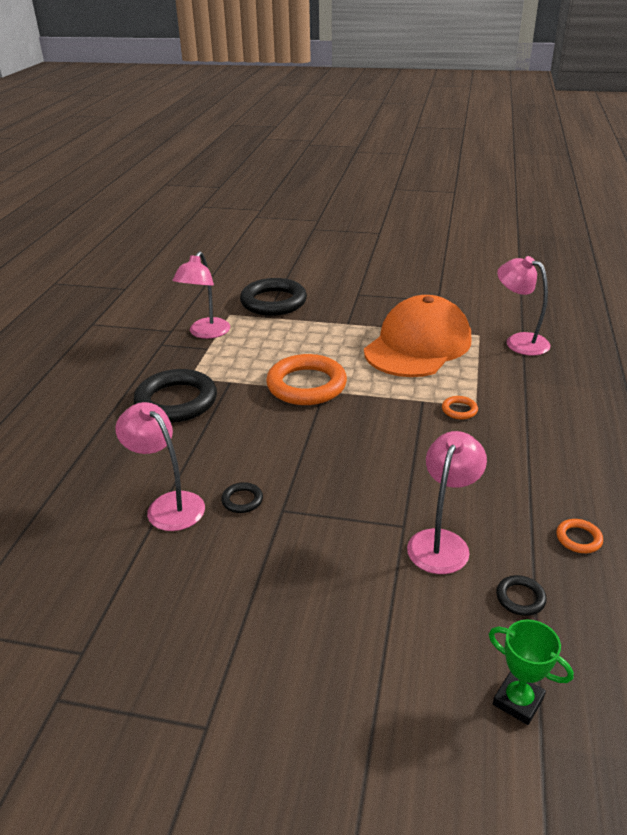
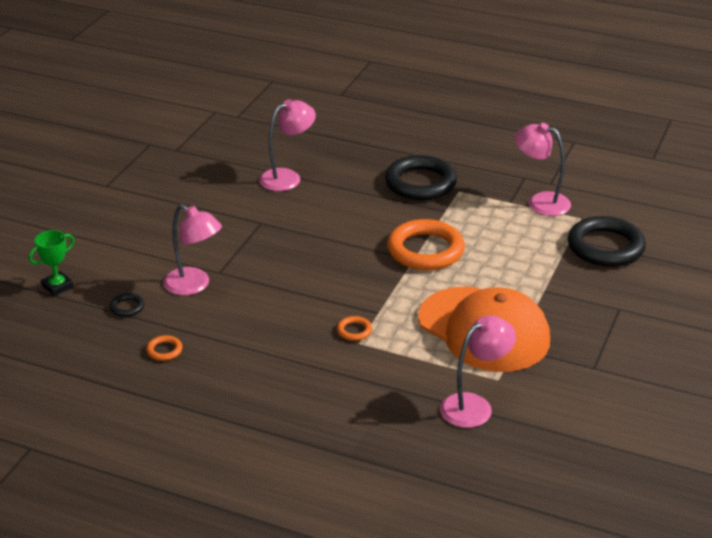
camera: 100 degrees right, 0 degrees up
black ring [221,482,263,513] -> none

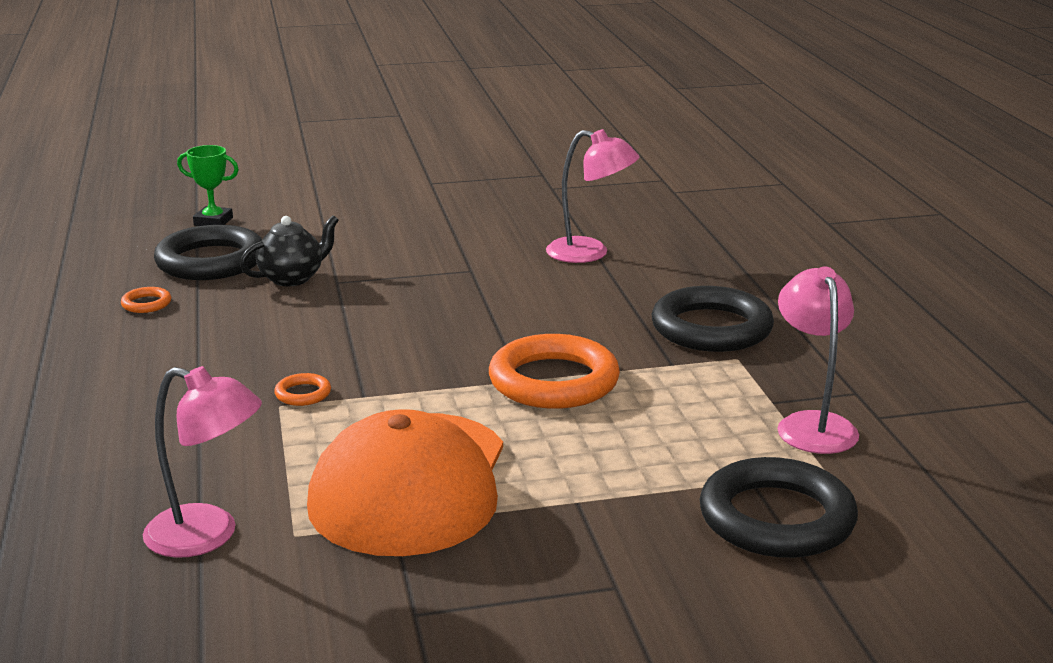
camera: 55 degrees right, 10 degrees down
black ring [109,293,144,317] -> black ring [154,225,262,280], size x2.37
pink lamp [163,204,222,295] -> black teapot [240,215,339,286]

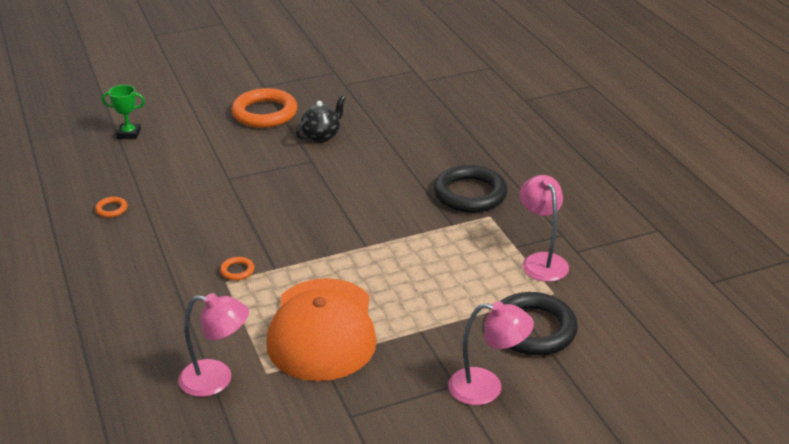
camera: 10 degrees left, 10 degrees up
black ring [154,225,262,280] -> none
black teapot [240,215,339,286] -> black teapot moved to [296,96,345,143]
orange ring [489,334,620,409] -> orange ring moved to [231,88,297,128]
pink lamp [546,129,639,263] -> pink lamp moved to [448,301,534,405]

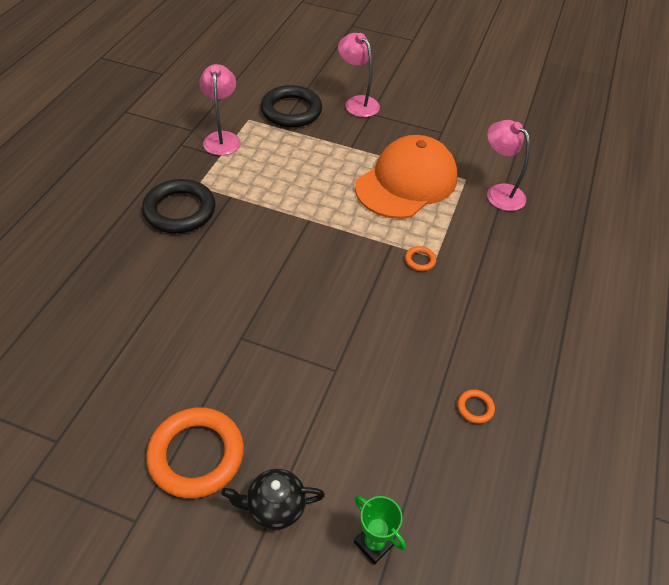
camera: 140 degrees left, 15 degrees up
black teapot [296,96,345,143] -> black teapot moved to [221,469,325,530]
pink lamp [520,175,569,282] -> pink lamp turned 150 degrees clockwise [199,64,241,155]

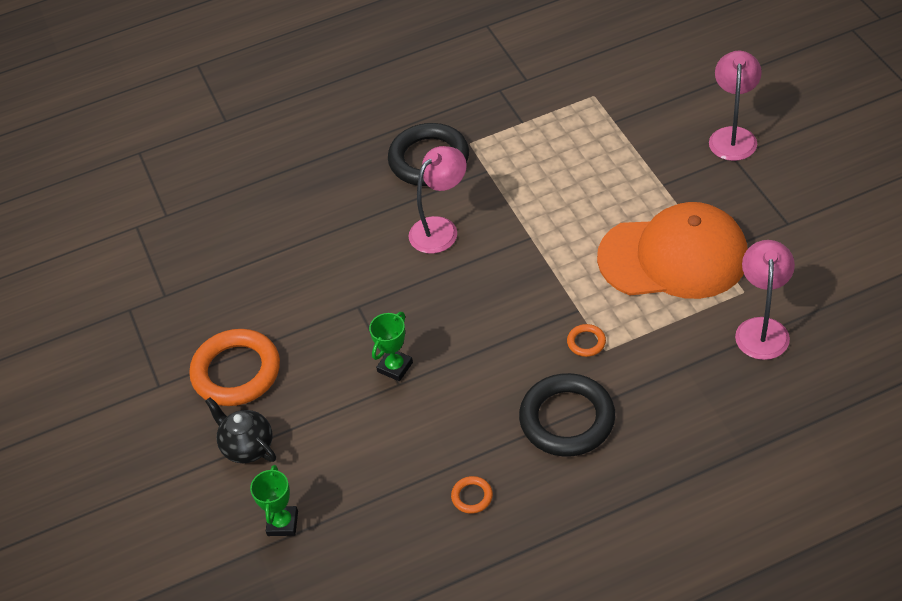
camera: 55 degrees right, 0 degrees up
pink lamp [199,64,241,155] -> pink lamp moved to [409,146,467,254]
black ring [261,85,322,128] -> black ring moved to [519,373,615,456]
none -> green trophy [369,312,413,381]

